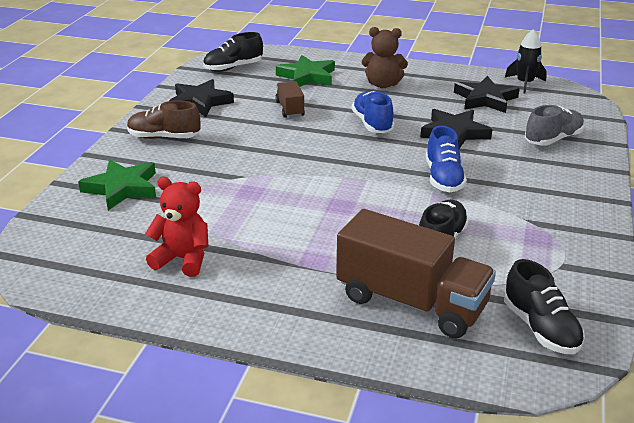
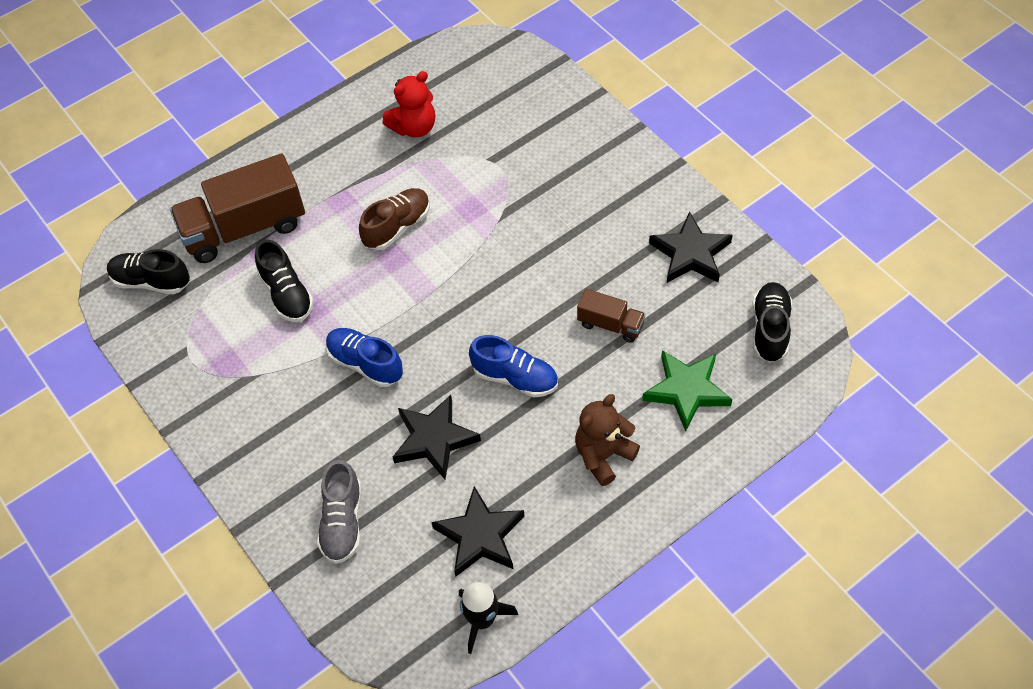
camera: 130 degrees right, 25 degrees up
green star [78,159,156,210] -> none
brown shoe [127,100,200,139] -> brown shoe moved to [359,188,430,250]

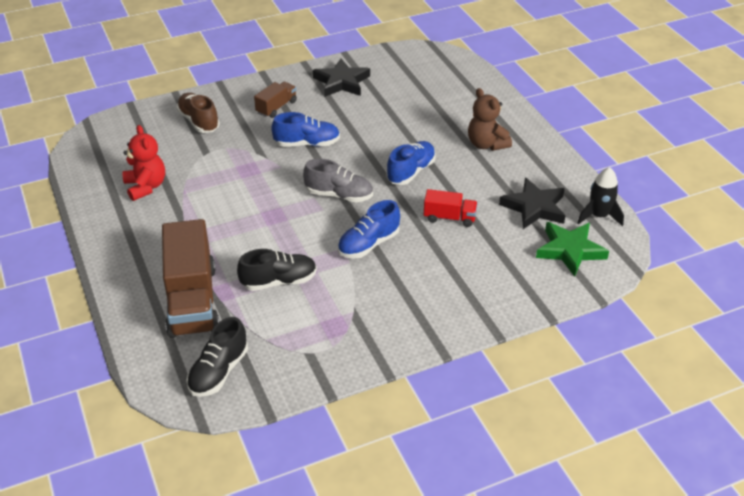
camera: 80 degrees left, 15 degrees down
grey shoe [317,460,361,564] -> grey shoe moved to [303,159,373,202]
brown shoe [359,188,430,250] -> brown shoe moved to [176,93,220,133]
black star [393,395,481,479] -> red truck [424,189,478,227]
brown truck [577,289,645,343] -> brown truck moved to [254,82,297,118]
green star [642,350,732,432] -> green star moved to [536,222,609,277]
black shoe [752,282,792,363] -> none
none -> blue shoe [272,112,340,147]

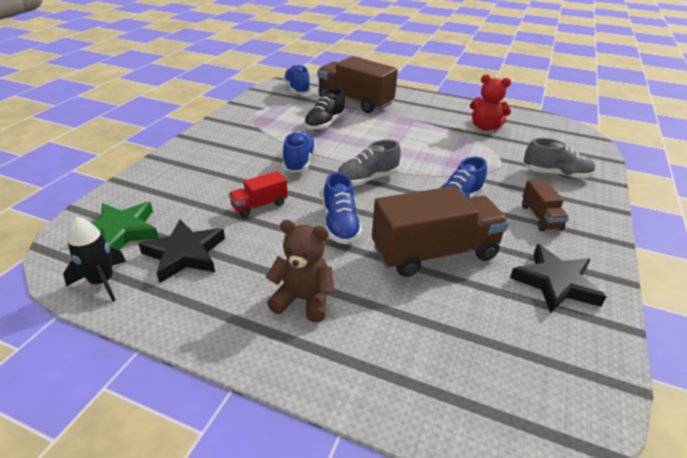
camera: 135 degrees right, 5 degrees down
brown shoe [176,93,220,133] -> grey shoe [524,138,595,179]
black shoe [186,317,248,397] -> blue shoe [283,65,311,94]
none -> brown truck [372,186,509,277]

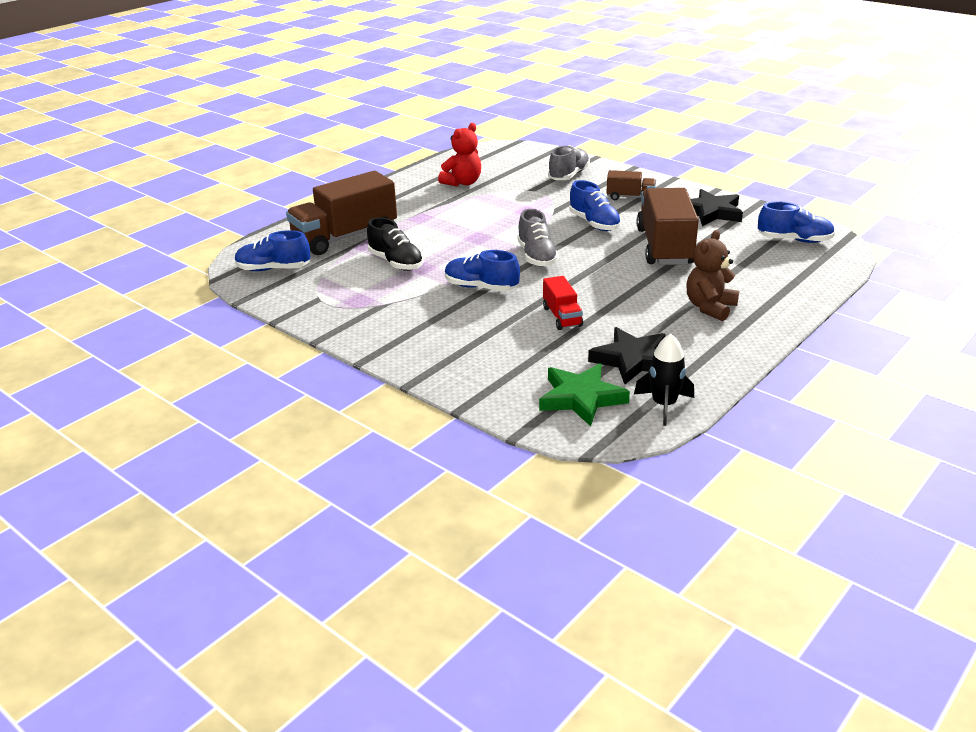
camera: 70 degrees left, 5 degrees down
blue shoe [323,172,362,244] -> blue shoe moved to [758,201,835,243]

